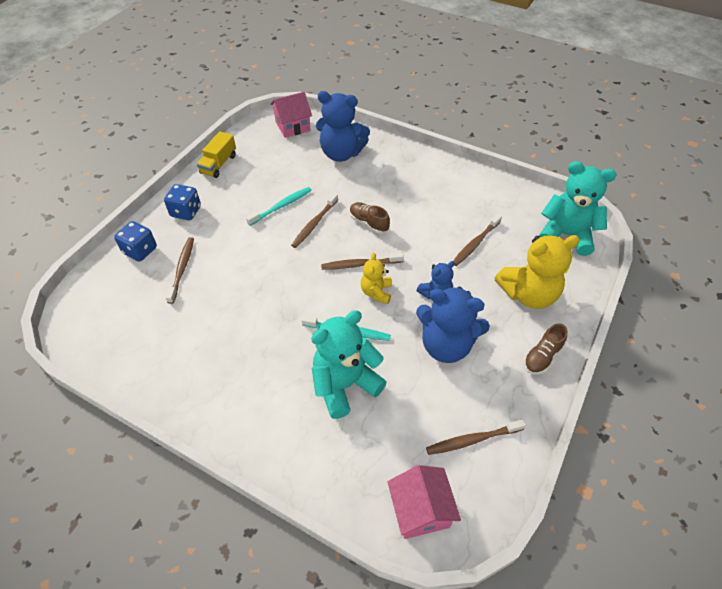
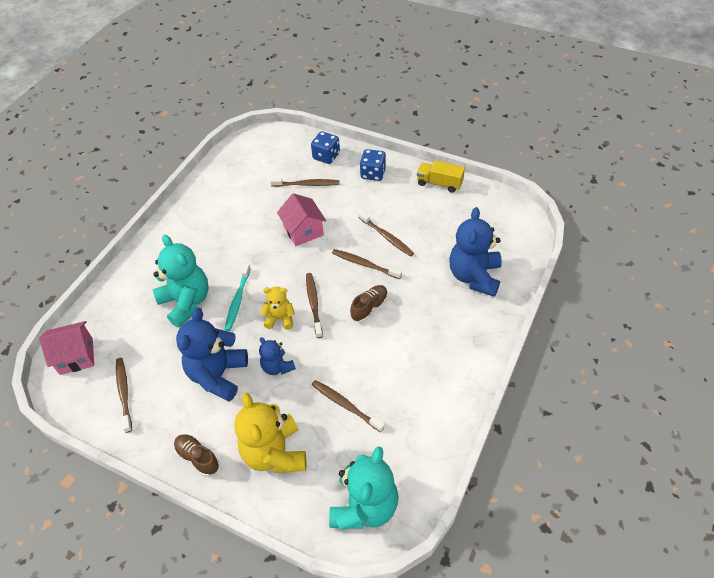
camera: 90 degrees right, 0 degrees up
turquoise toothbrush [246,187,312,226] -> brown toothbrush [358,211,414,257]
pink house [270,92,312,138] -> pink house moved to [277,193,326,246]

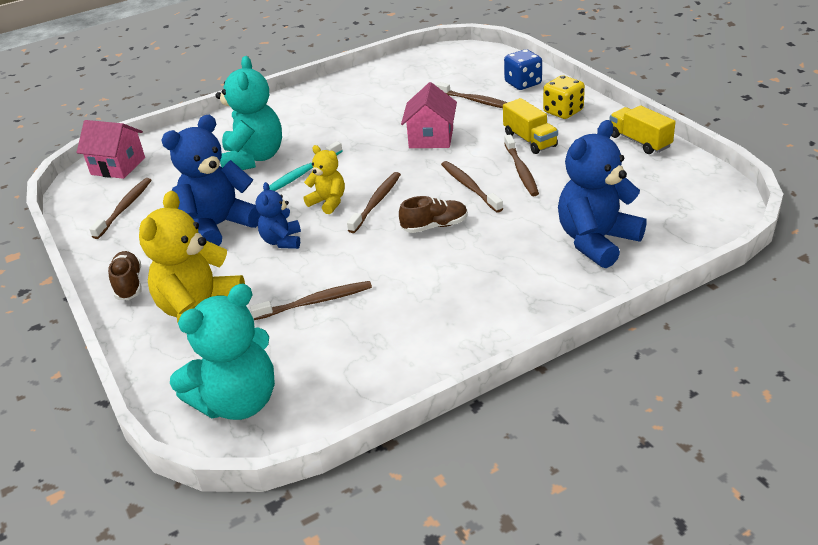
camera: 35 degrees right, 15 degrees down
brown toothbrush [312,380,385,432] -> brown toothbrush turned 90 degrees clockwise [250,281,372,320]
blue dice [360,149,386,181] -> yellow dice [543,75,585,119]
none -> yellow truck [503,98,558,154]

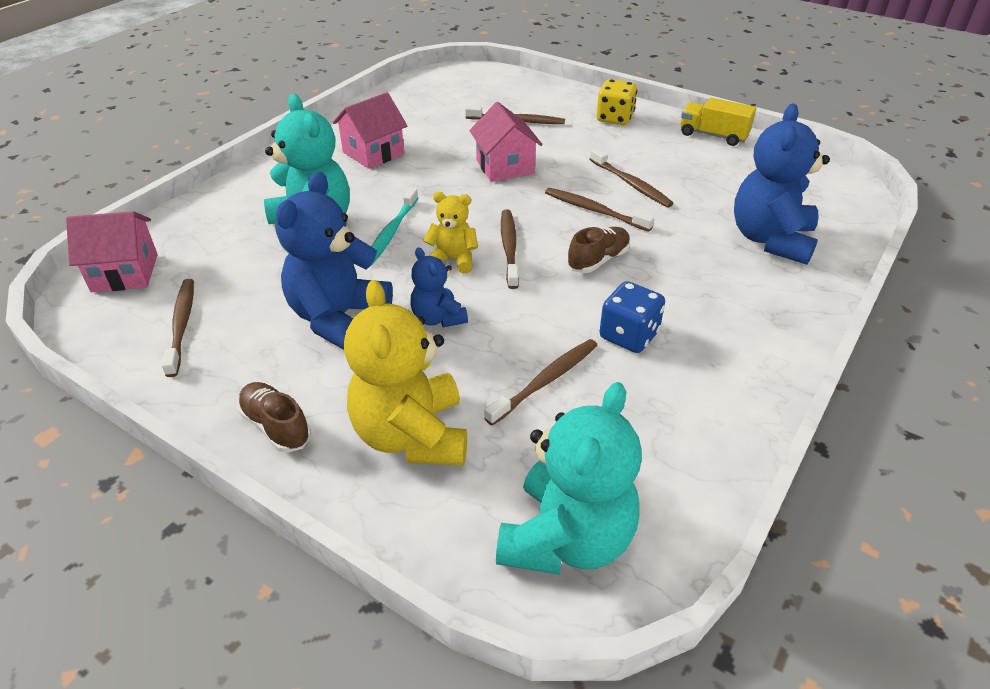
camera: 30 degrees left, 5 degrees up
yellow truck [503,98,558,154] -> none
blue dice [504,49,542,90] -> blue dice moved to [600,281,665,353]
none -> pink house [333,92,407,169]

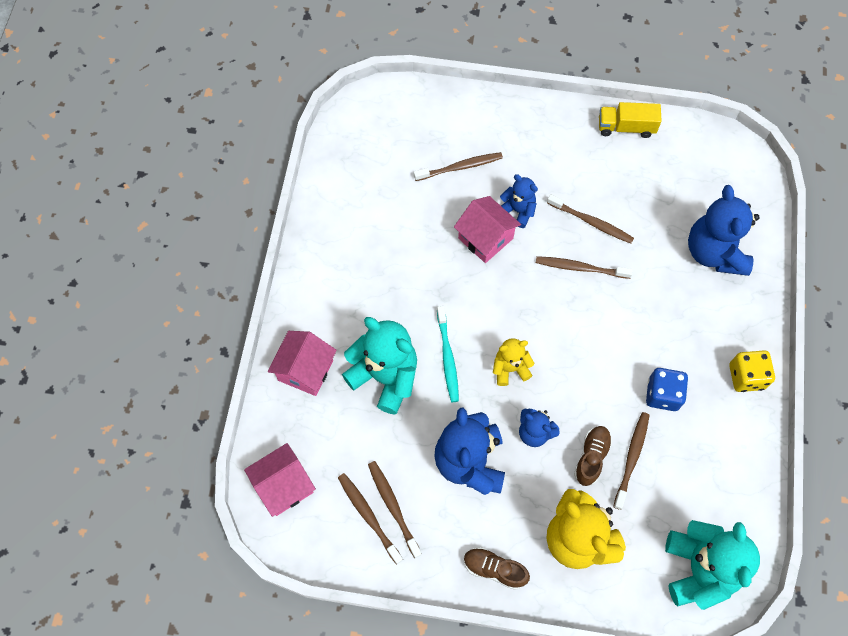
camera: 25 degrees left, 25 degrees up
pink house [333,92,407,169] -> pink house moved to [268,331,337,396]
brown toothbrush [501,210,519,289] -> brown toothbrush moved to [368,461,422,558]
brown shoe [567,227,630,273] -> brown shoe moved to [574,426,612,486]
yellow dice [596,79,637,125] -> yellow dice moved to [729,350,775,392]
none -> blue teddy bear [500,174,538,228]

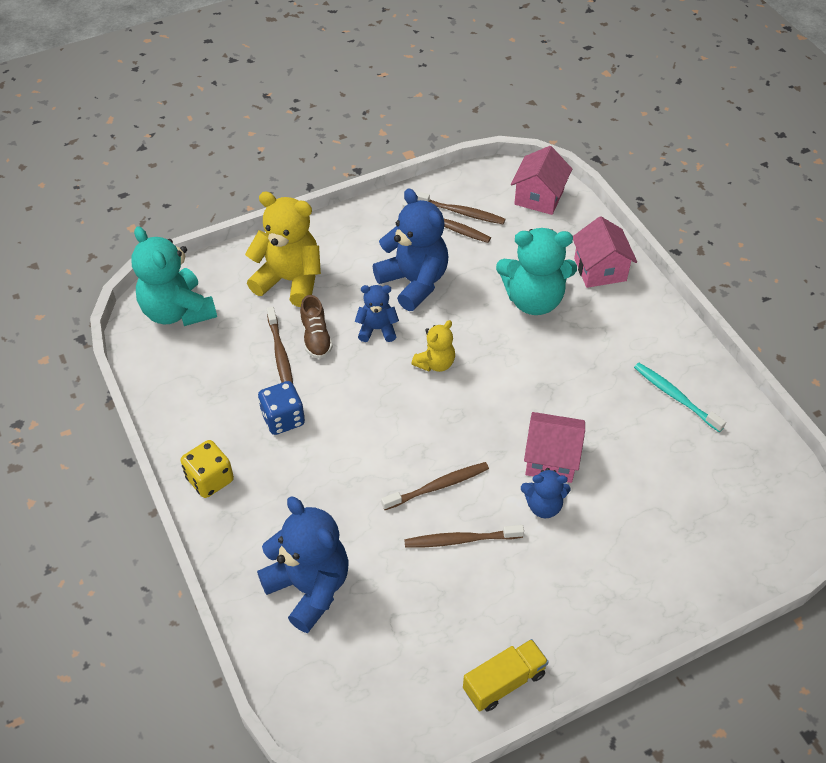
camera: 145 degrees right, 15 degrees down
brown toothbrush [414,152,503,181] -> none
turquoise toothbrush [437,306,459,402] -> turquoise toothbrush moved to [634,363,726,432]
brown shoe [464,547,530,590] -> none

